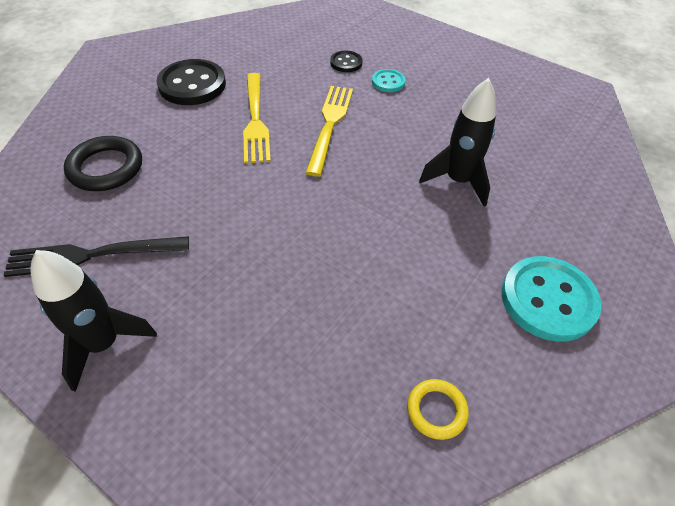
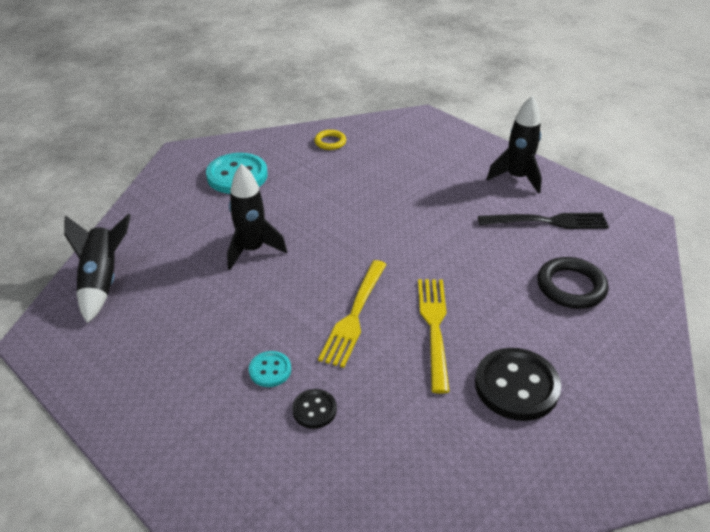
camera: 170 degrees left, 10 degrees down
none -> black rocket [64,214,131,324]

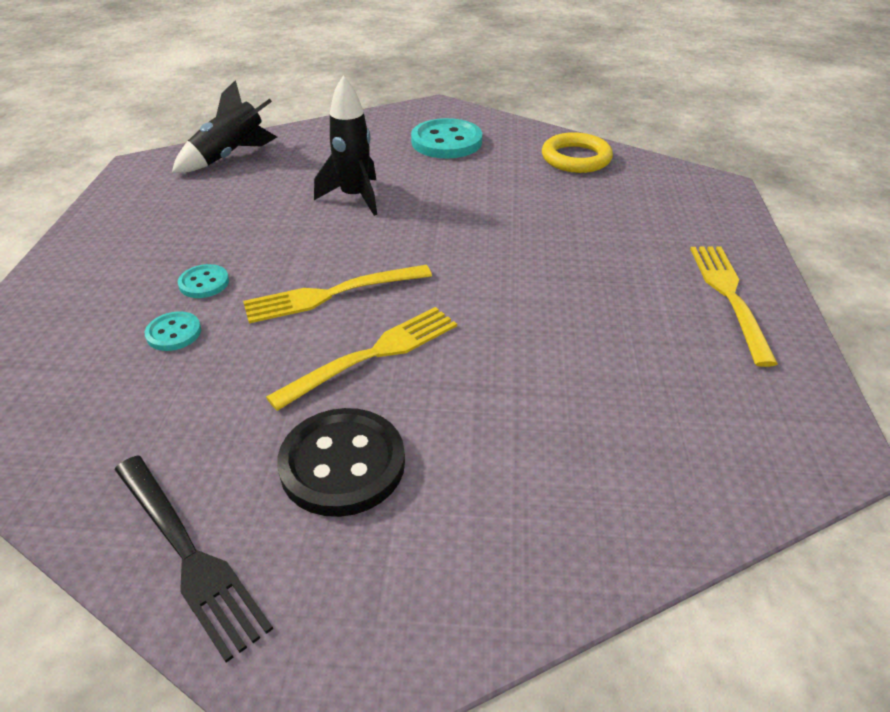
camera: 50 degrees right, 0 degrees up
black button [292,389,337,429] -> turquoise button [145,311,201,351]
yellow ring [314,130,346,150] -> yellow ring [542,132,613,173], size x1.69
black fork [478,213,609,229] -> black fork moved to [115,455,273,663]
black rocket [487,95,542,194] -> yellow fork [690,246,778,367]
black ring [537,257,609,309] -> none

